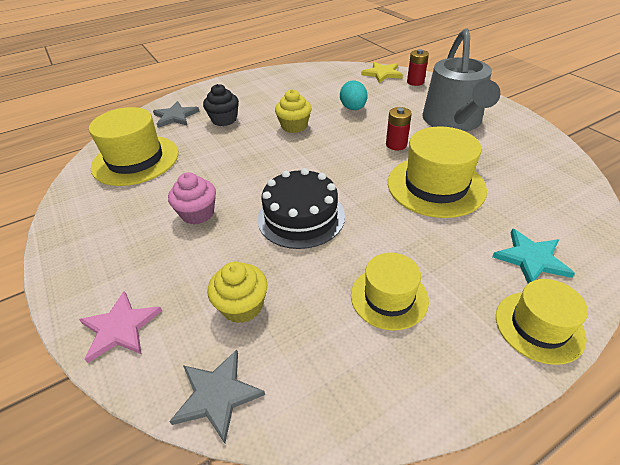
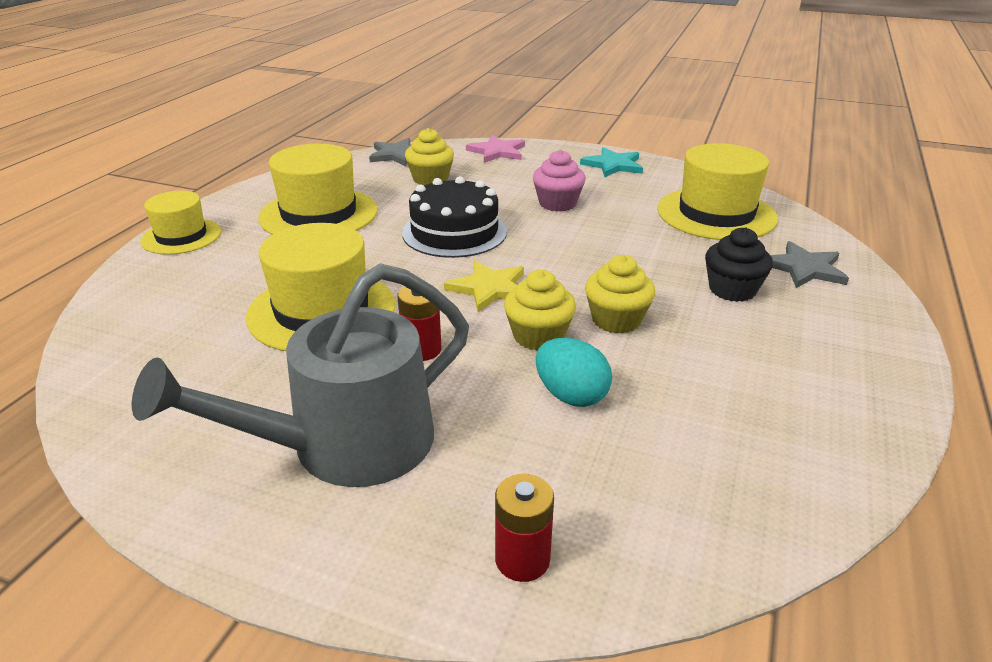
camera: 140 degrees right, 10 degrees down
yellow hat [351,253,429,330] -> yellow hat [258,144,378,235], size x1.62
yellow star [361,62,403,83] -> yellow star moved to [444,261,524,312]
grey watering can [423,29,500,132] -> grey watering can turned 90 degrees counterclockwise [132,263,469,487]
turquoise star [492,228,575,283] -> turquoise star moved to [580,147,643,177]
none -> yellow cupcake [504,270,576,351]

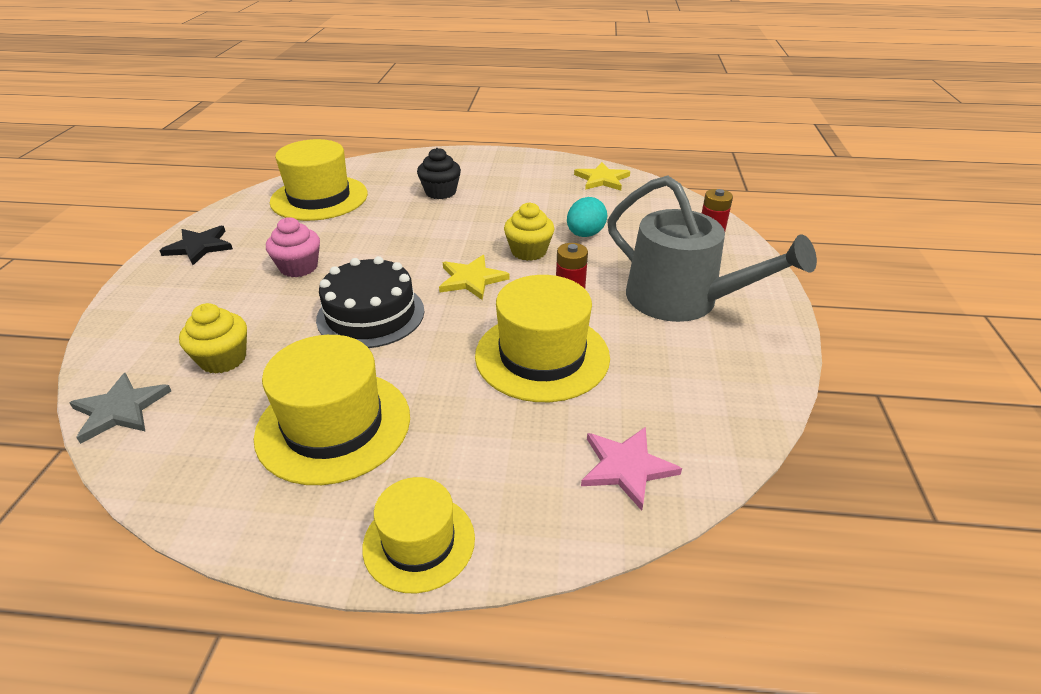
camera: 105 degrees left, 5 degrees up
pink star [466,135,525,163] -> pink star moved to [581,427,682,511]
turquoise star [580,147,643,177] -> black star [159,226,233,265]
yellow cupcake [585,255,655,334] -> none
grey star [771,241,849,288] -> none
none -> yellow star [574,162,630,190]

